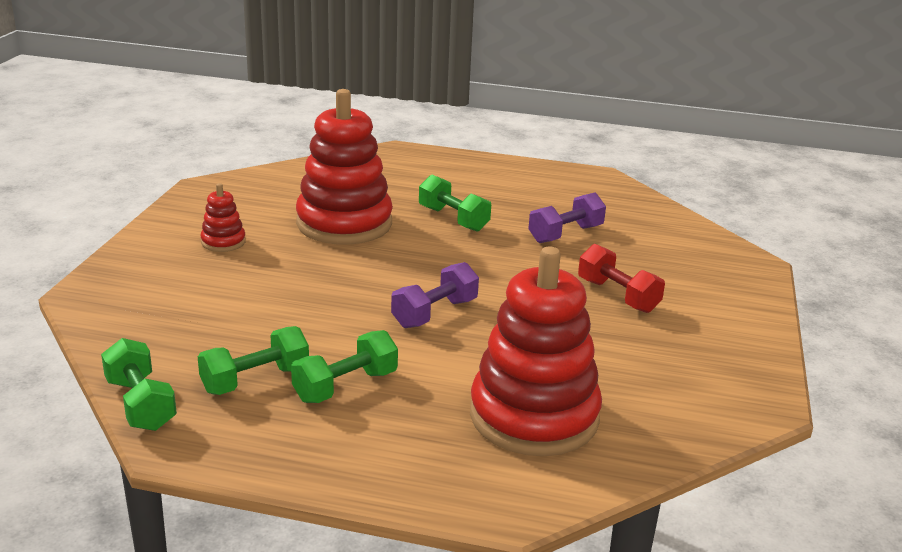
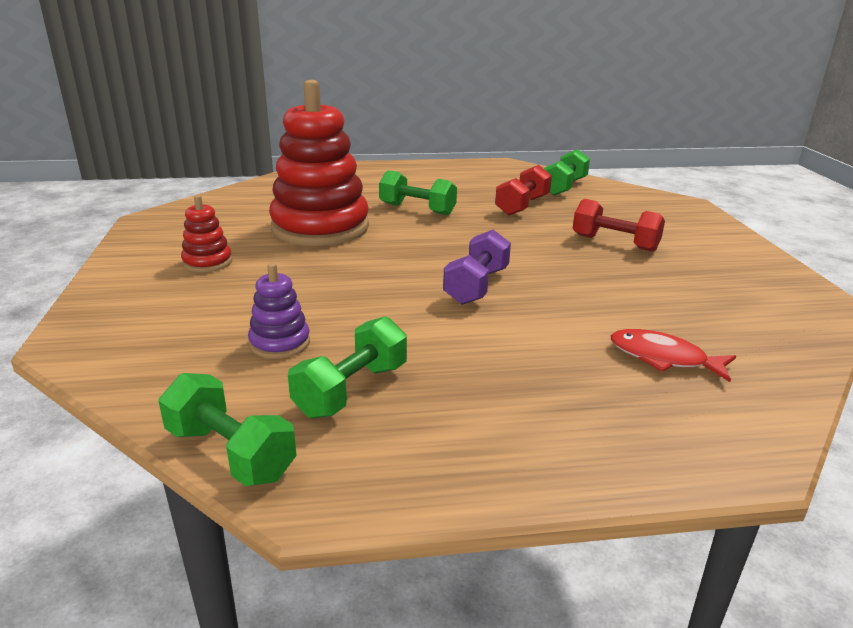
camera: 20 degrees left, 0 degrees up
green dumbbell [291,330,398,403] -> green dumbbell moved to [544,149,590,195]
red stacking toy [470,247,602,456] -> red fish [611,329,736,382]
purple dumbbell [528,193,606,243] -> red dumbbell [495,165,552,216]
none -> purple stacking toy [248,263,310,359]

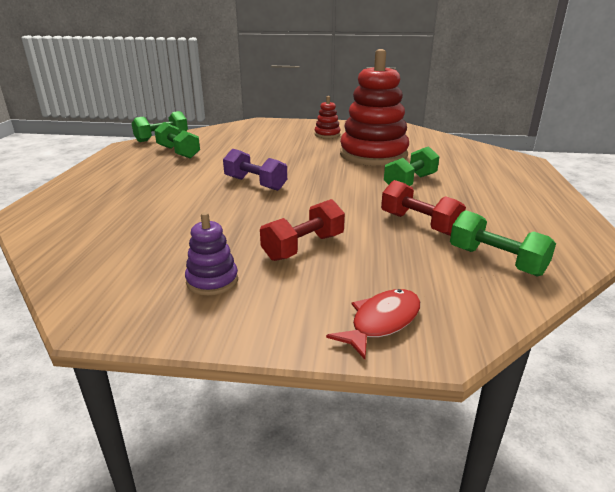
camera: 105 degrees right, 0 degrees up
purple stacking toy [248,263,310,359] -> purple stacking toy moved to [185,212,238,295]
red fish [611,329,736,382] -> red fish moved to [326,289,420,359]

